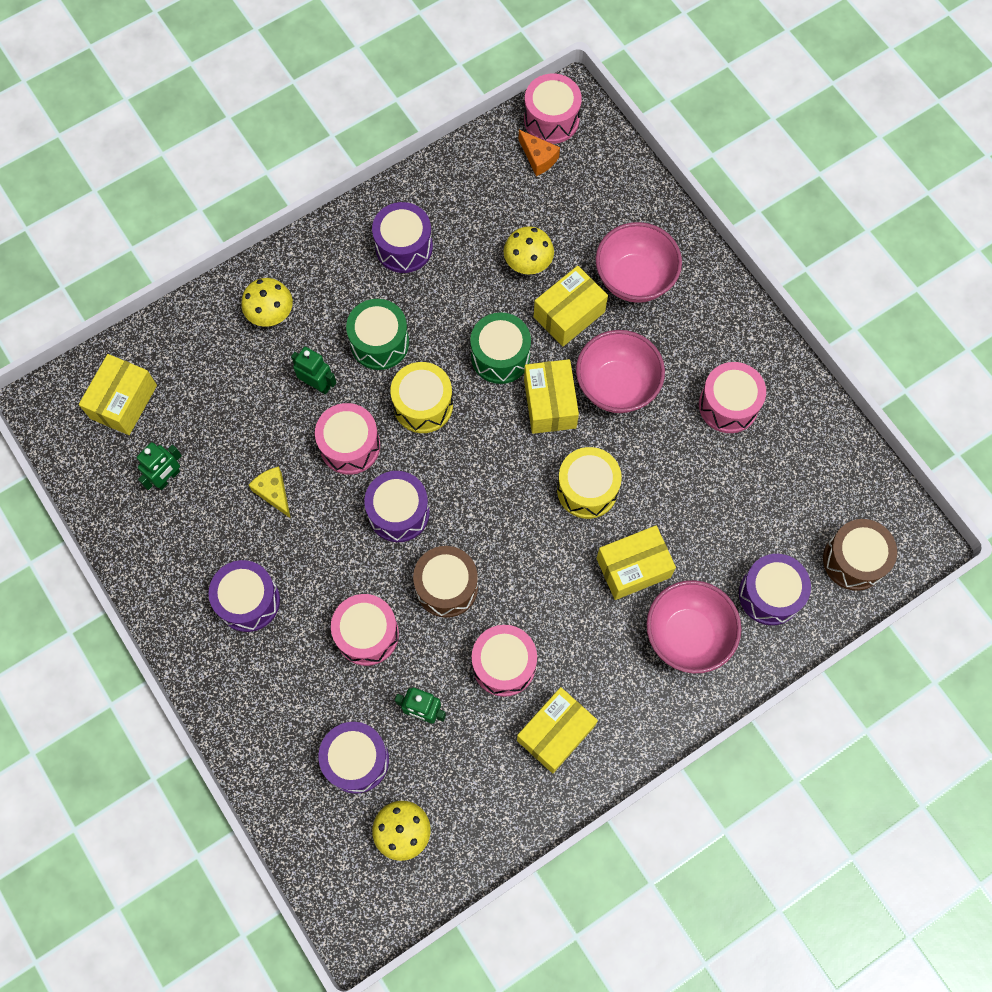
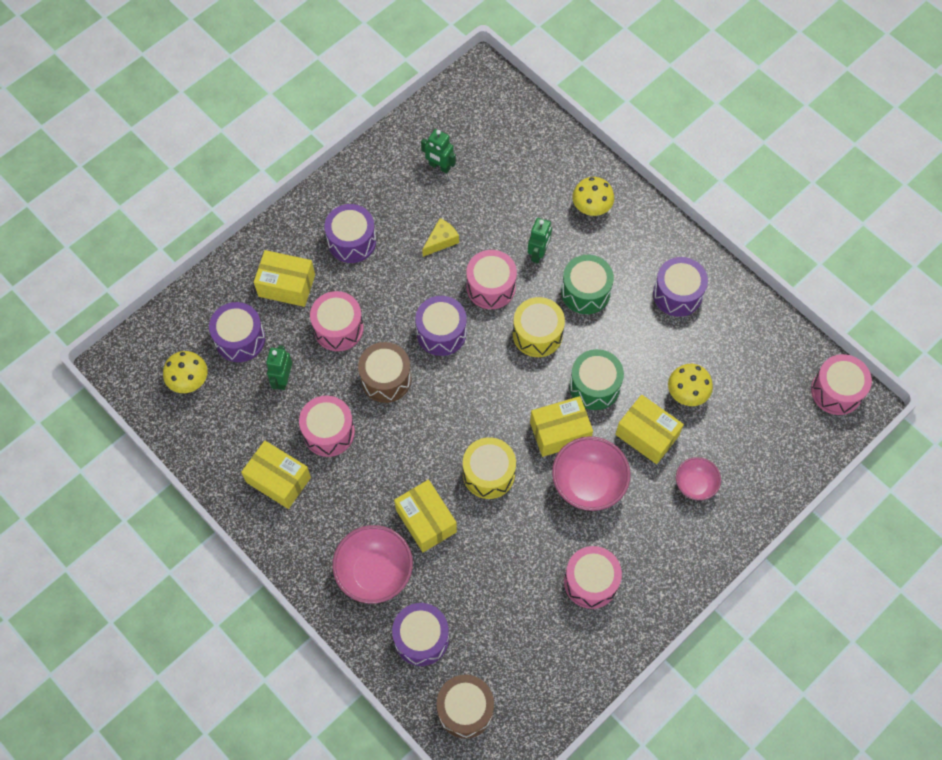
camera: 80 degrees right, 5 degrees down
yellow box [79,354,157,435] -> yellow box moved to [254,250,315,307]
orange cheese [519,130,560,176] -> none
pink bowl [596,222,682,303] -> pink bowl [676,457,721,500], size x0.59

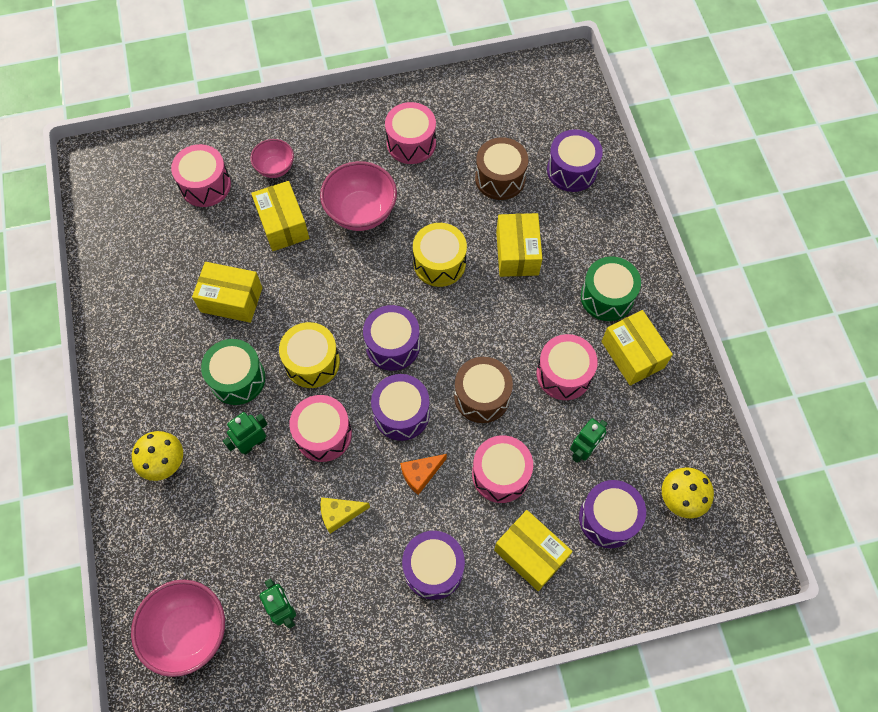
camera: 150 degrees left, 0 degrees up
pink bowl [332,525,413,604] -> pink bowl moved to [131,580,225,677]
brown drum [437,675,494,738] -> brown drum moved to [475,137,528,200]
yellow box [530,396,593,457] -> yellow box moved to [192,262,262,323]
green drum [569,349,624,410] -> green drum moved to [581,256,641,321]
purple drum [653,257,708,317] -> purple drum moved to [363,305,420,371]
yellow mushroom [668,364,713,406] -> none
pink drum [811,354,872,415] -> pink drum moved to [171,144,231,207]
none -> orange cheese [400,454,447,495]

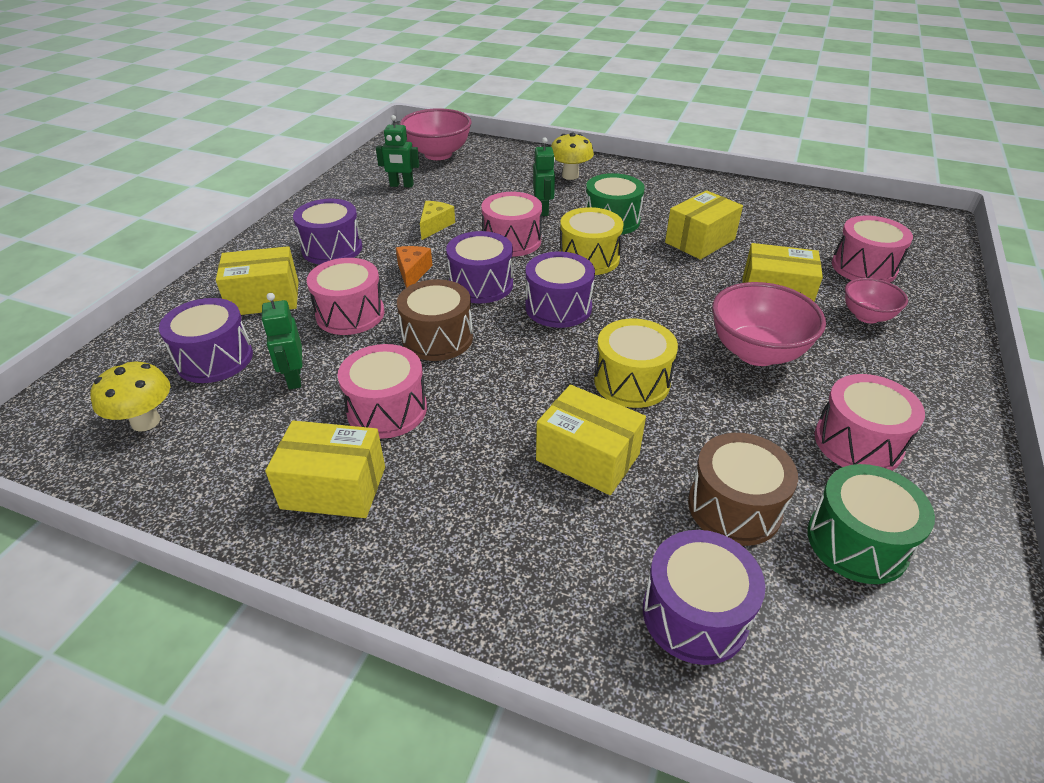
camera: 125 degrees right, 25 degrees down
green drum [581,256,641,321] -> green drum moved to [807,464,935,584]

